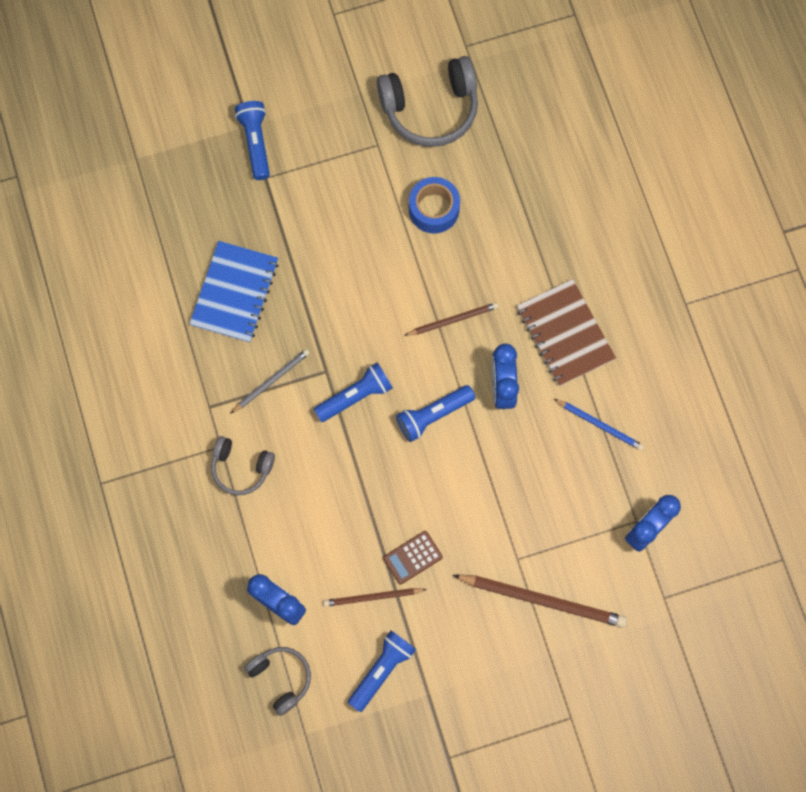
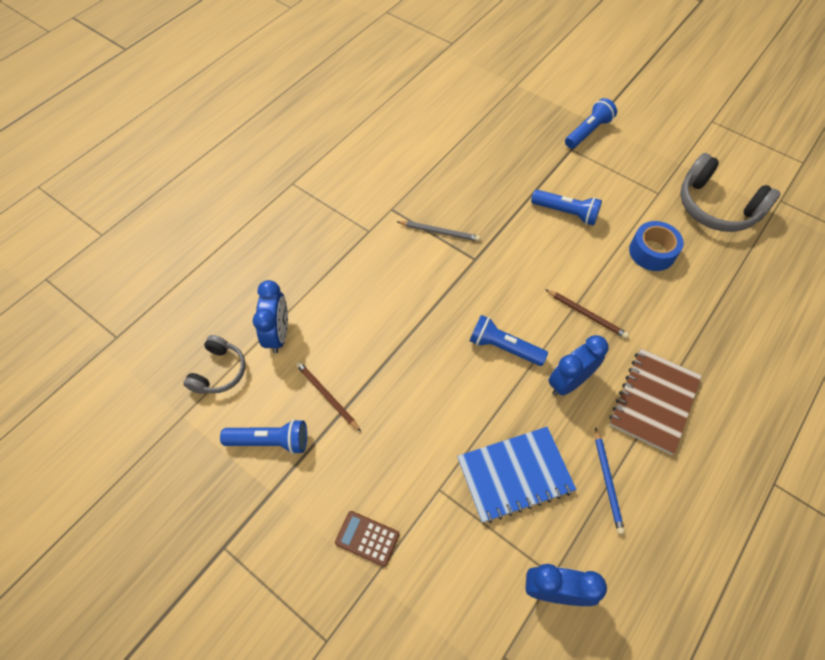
camera: 55 degrees right, 15 degrees down
blue notebook [189,241,279,343] -> blue notebook moved to [457,427,576,523]
grey headphones [211,436,275,495] -> none
blue flashlight [314,362,393,422] -> blue flashlight moved to [531,190,602,226]
brown calculator [383,531,443,585] -> brown calculator moved to [335,511,400,567]
brown pencil [453,574,627,628] -> none

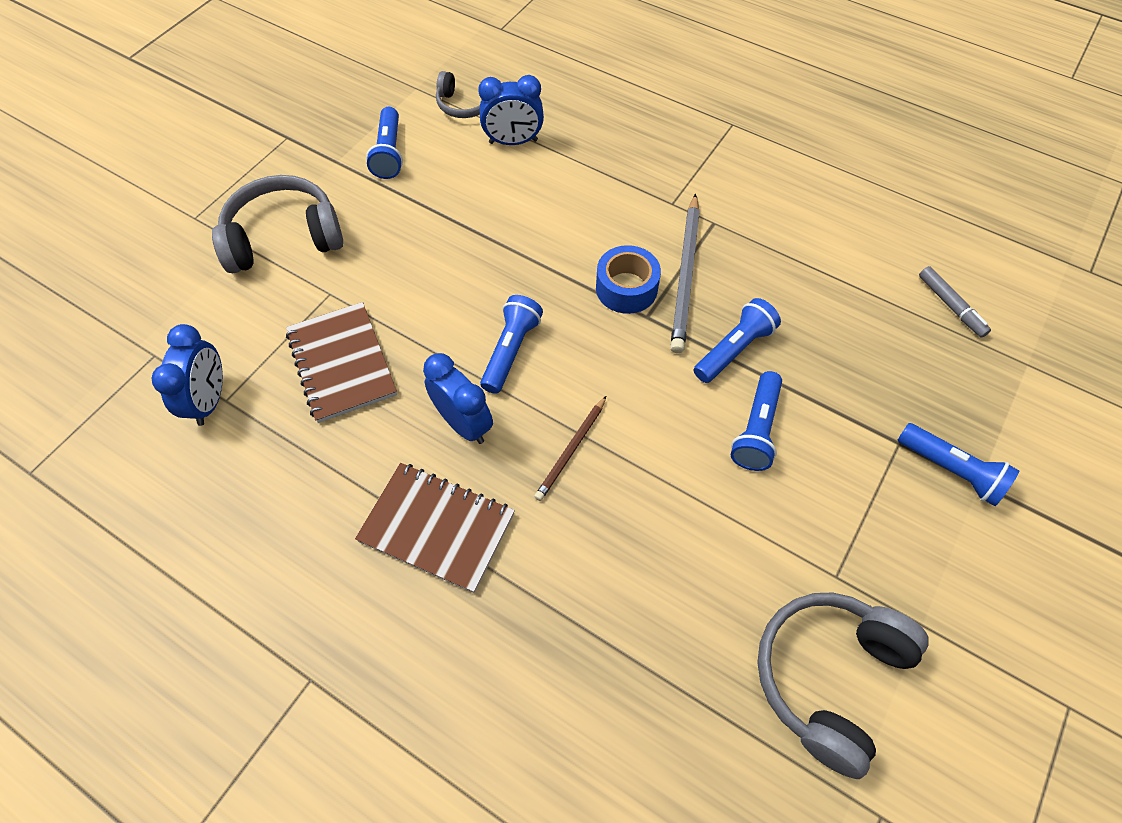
camera: 85 degrees right, 0 degrees up
brown pencil [296,362,361,432] -> none
brown calculator [335,511,400,567] -> grey headphones [212,175,343,273]
grey pencil [397,221,480,241] -> grey pencil [670,194,700,353], size x1.71
blue notebook [457,427,576,523] -> brown notebook [286,302,397,423]
blue pencil [595,427,625,534] -> none
blue tape [629,221,684,271] -> blue tape moved to [596,245,661,314]
none -> blue flashlight [694,298,781,383]
none -> grey marker [919,266,991,338]

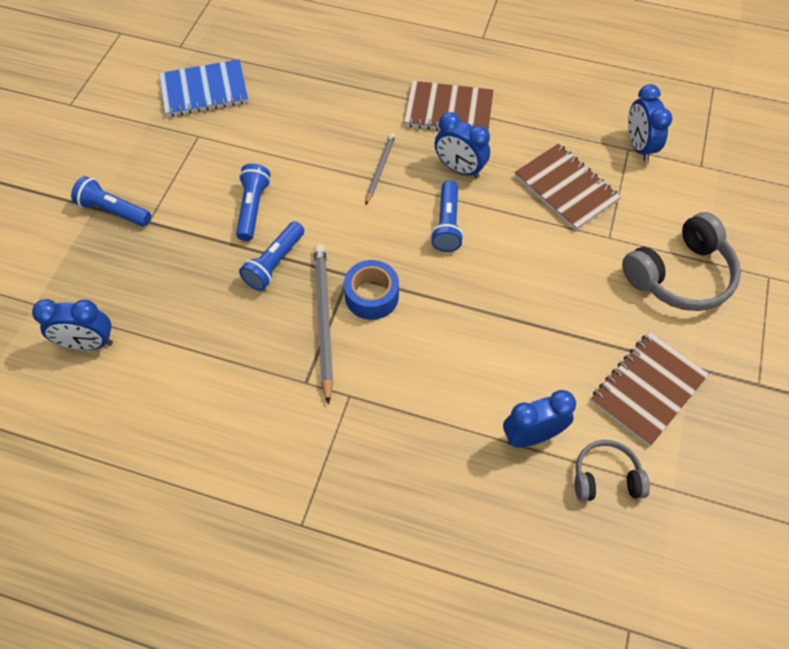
camera: 165 degrees right, 0 degrees up
blue flashlight [366,107,403,179] -> brown notebook [591,332,709,446]
brown pencil [534,396,606,501] -> grey pencil [366,133,395,204]
grey headphones [757,593,929,779] -> blue notebook [159,59,248,117]
grey marker [919,266,991,338] -> blue clock [32,299,113,350]

